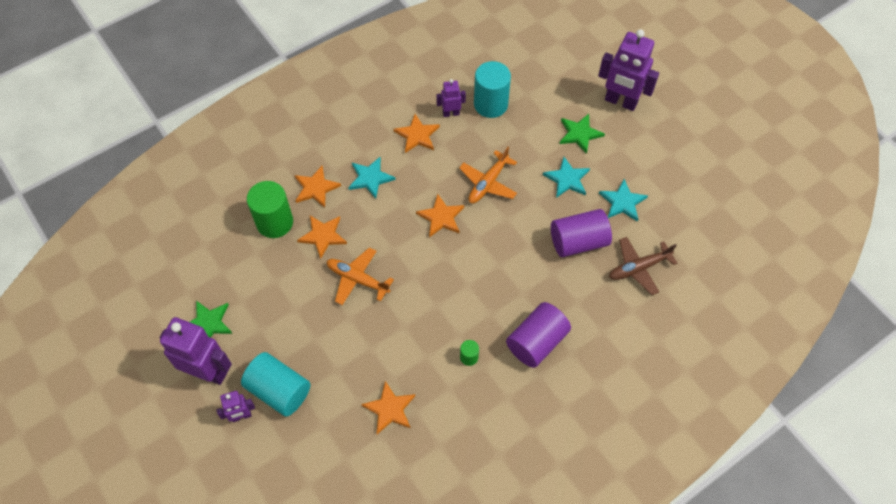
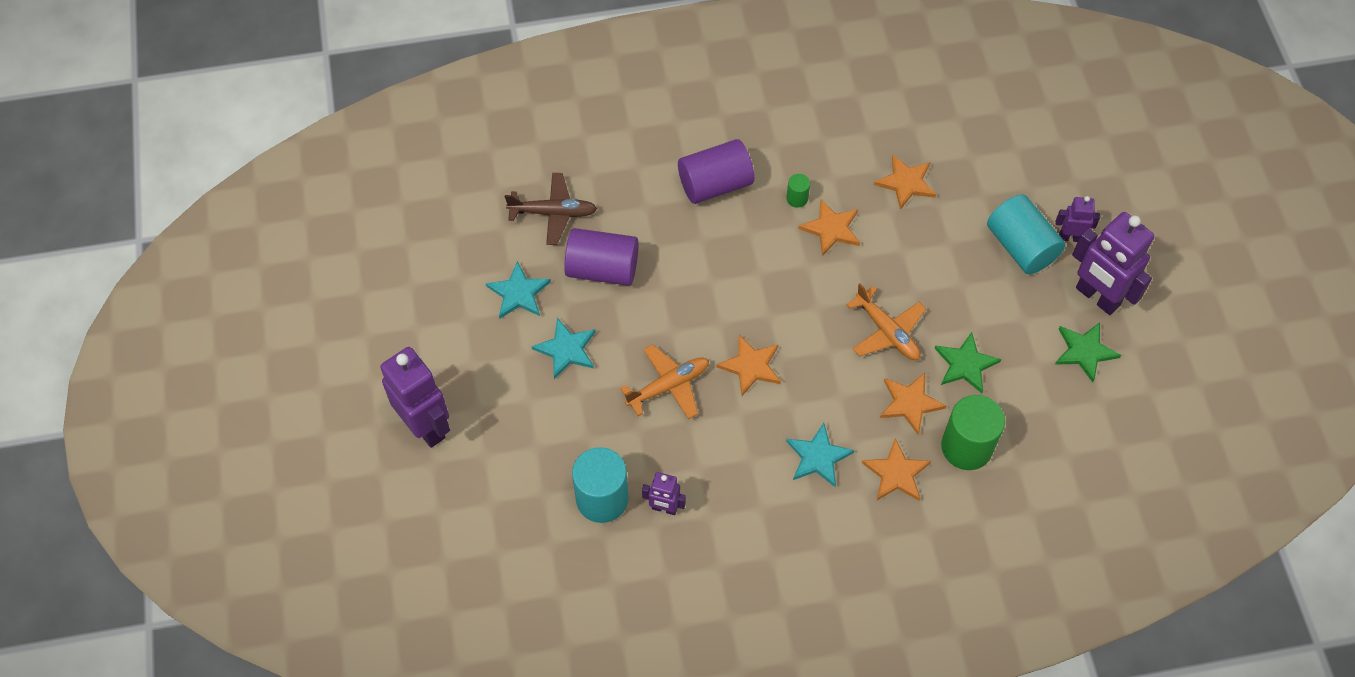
camera: 155 degrees left, 0 degrees up
orange star [394,114,440,153] -> orange star moved to [798,200,860,256]
green star [560,114,605,154] -> green star moved to [934,332,1001,393]

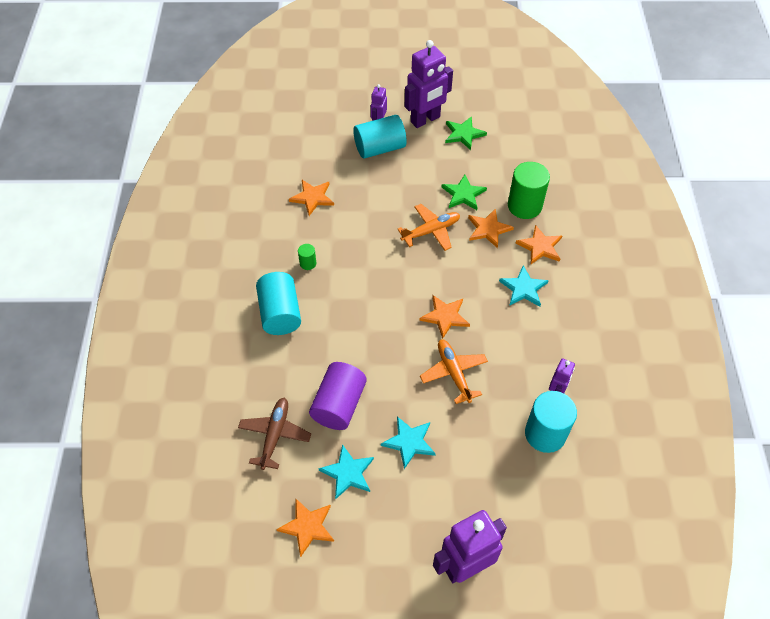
camera: 80 degrees left, 5 degrees down
purple cylinder [678,139,754,204] -> turquoise cylinder [256,272,301,335]
orange star [798,200,860,256] -> orange star moved to [276,499,334,557]

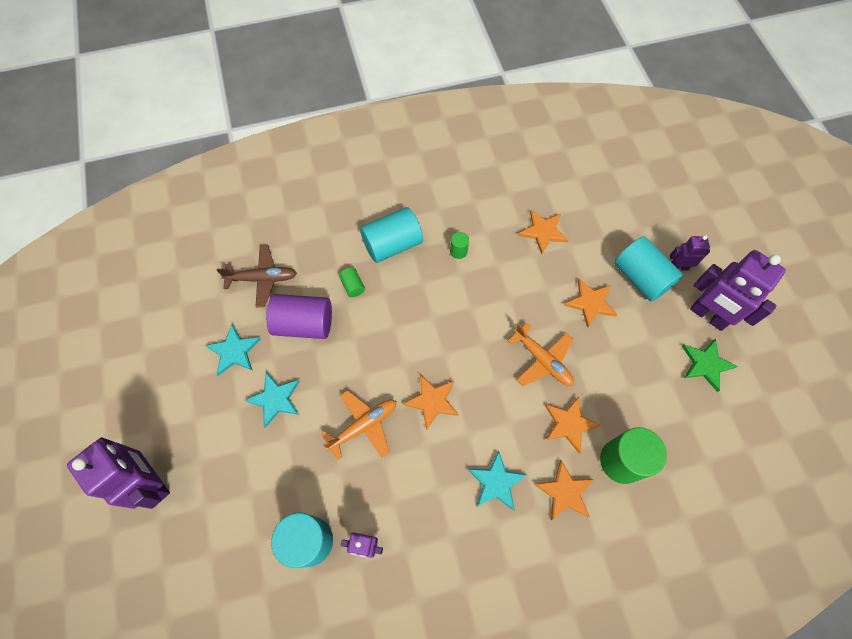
camera: 75 degrees right, 10 degrees up
orange star [276,499,334,557] -> orange star moved to [564,279,618,328]
green star [441,174,487,210] -> none
none -> green cylinder [339,267,365,297]

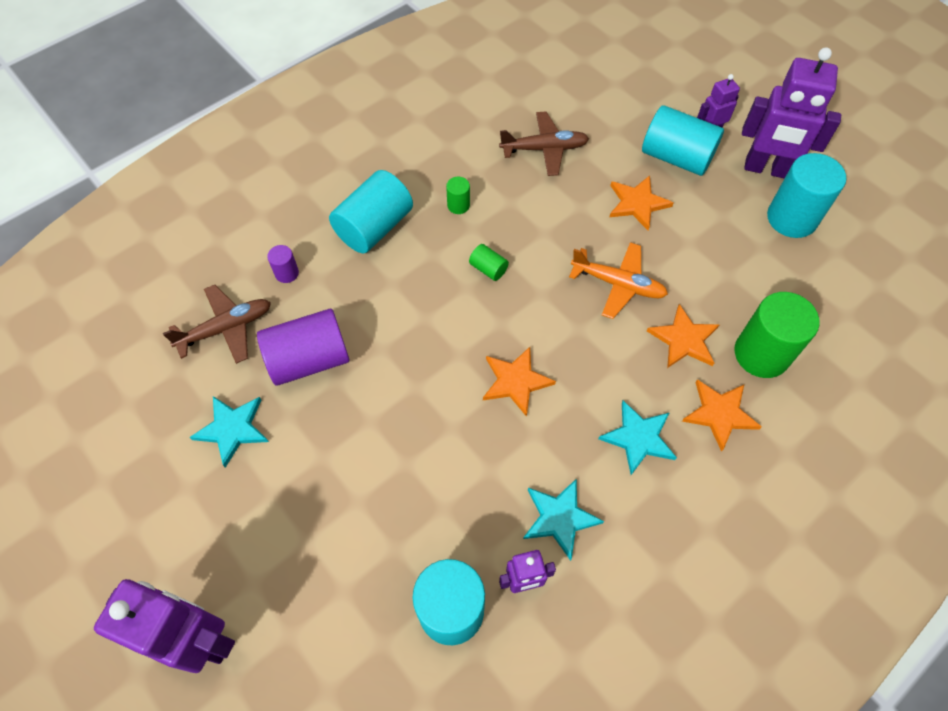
camera: 25 degrees left, 5 degrees down
turquoise star [245,372,300,428] -> turquoise star moved to [523,478,604,561]
orange plane [321,390,396,460] -> none
green cylinder [339,267,365,297] -> green cylinder moved to [469,244,509,281]
orange star [518,210,569,255] -> brown plane [499,111,589,176]
green star [682,338,738,392] -> turquoise cylinder [767,153,846,238]
none -> purple cylinder [267,245,299,283]

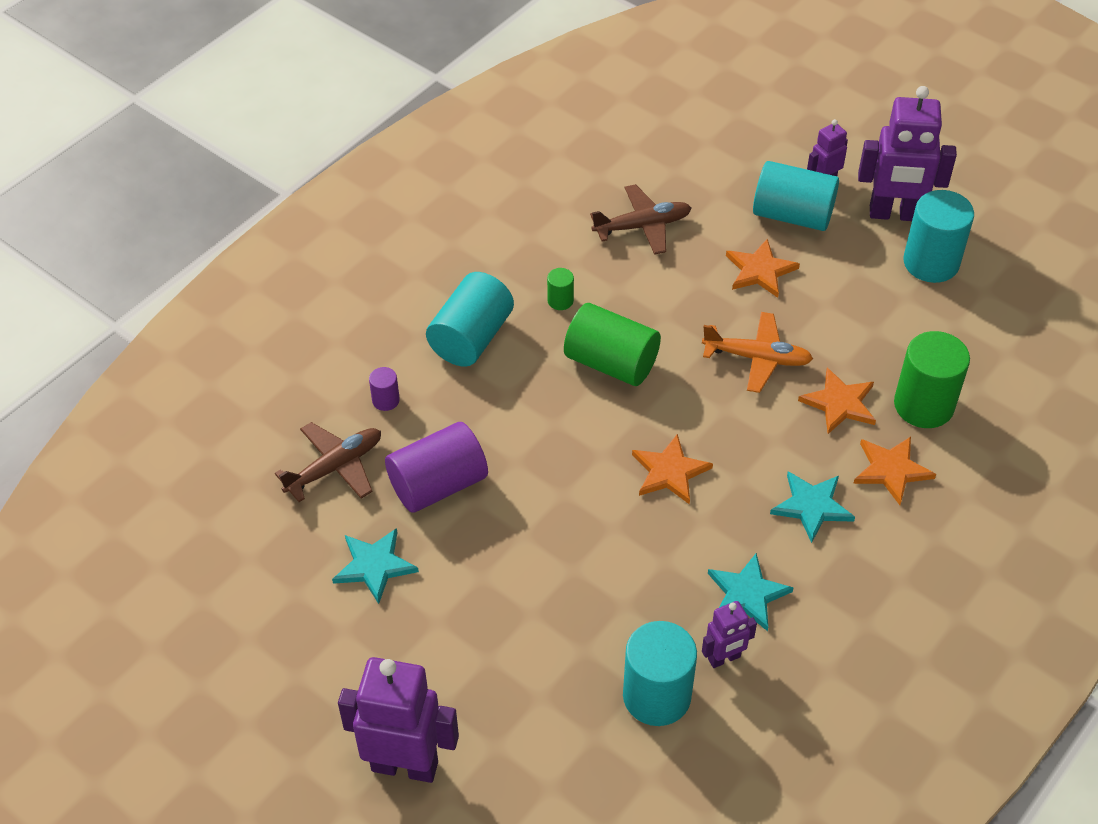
camera: 10 degrees left, 10 degrees down
green cylinder [469,244,509,281] -> green cylinder [564,303,661,386], size x2.18

